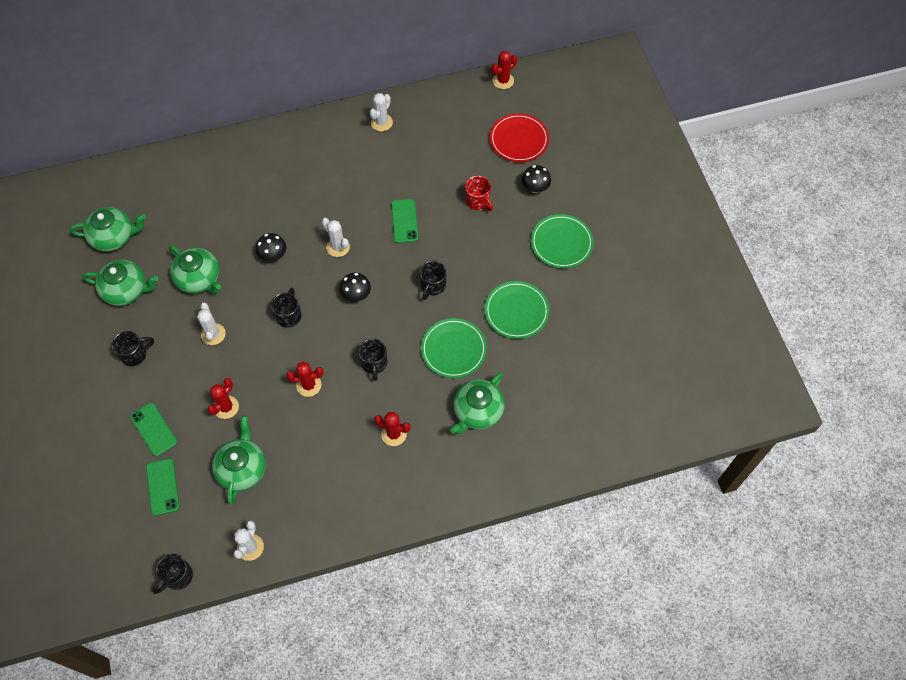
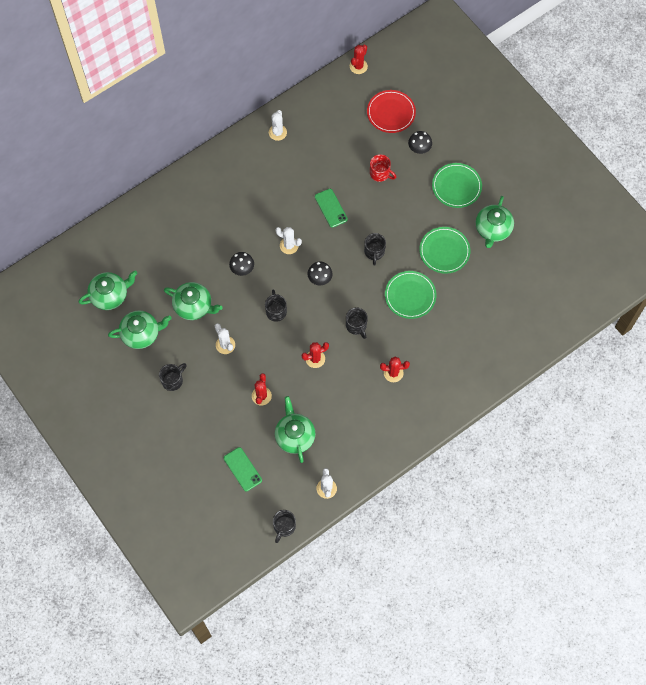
camera: 20 degrees left, 5 degrees up
green phone [130,403,177,456] -> none
green teapot [450,373,505,434] -> green teapot moved to [476,196,514,248]

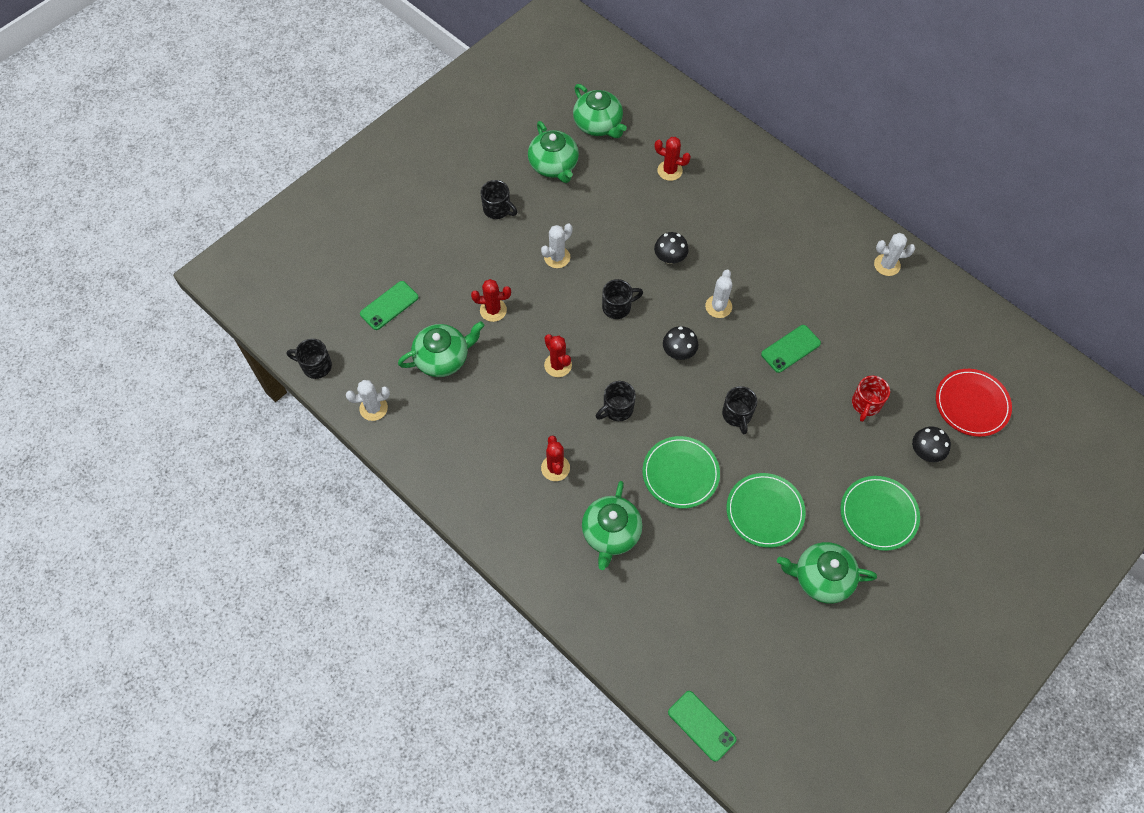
camera: 80 degrees right, 5 degrees down
green teapot [164,282,223,320] -> green teapot moved to [582,481,642,570]
red cactus [350,45,368,74] -> red cactus moved to [655,137,691,181]
black mug [364,233,386,266] -> black mug turned 90 degrees counterclockwise [722,386,757,434]
none -> green phone [668,691,737,762]

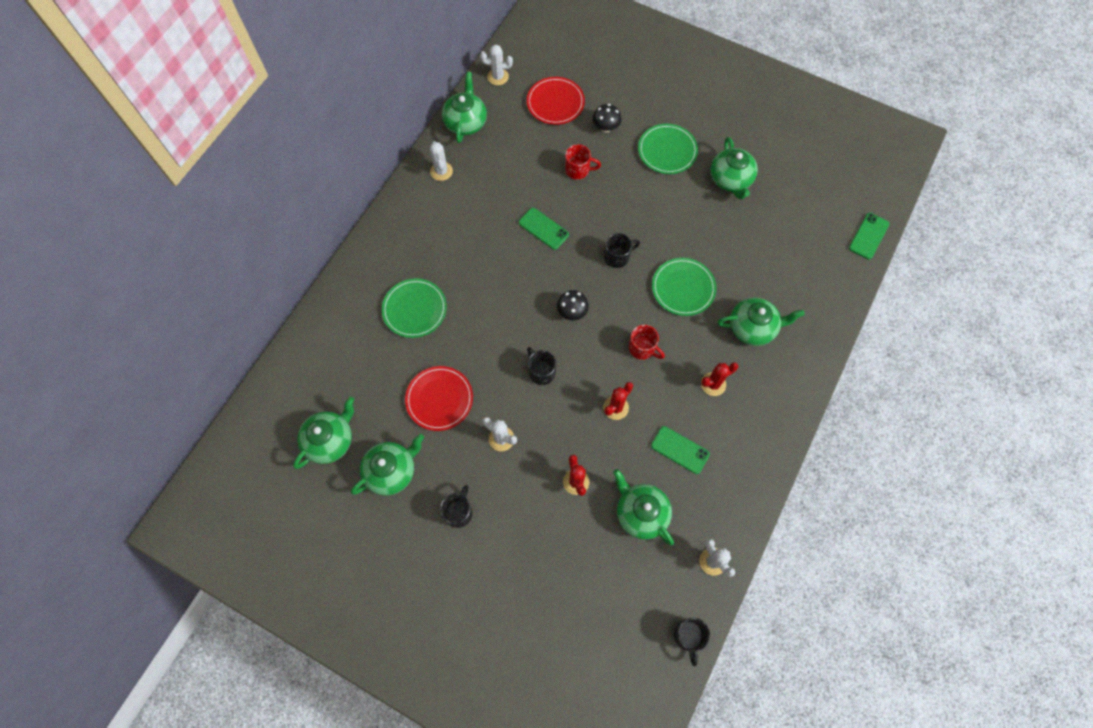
camera: 105 degrees left, 5 degrees up
green phone [360,281,419,330] -> green phone moved to [651,426,710,474]
black mug [596,381,636,421] -> red mug [629,325,665,360]
black mushroom [654,232,688,264] -> none
red cactus [655,137,691,181] -> none
white cactus [705,269,732,318] -> white cactus moved to [480,45,513,85]
green plate [727,473,806,548] -> green plate moved to [382,278,447,338]
none -> red plate [405,366,473,431]
none -> green teapot [442,72,487,143]

